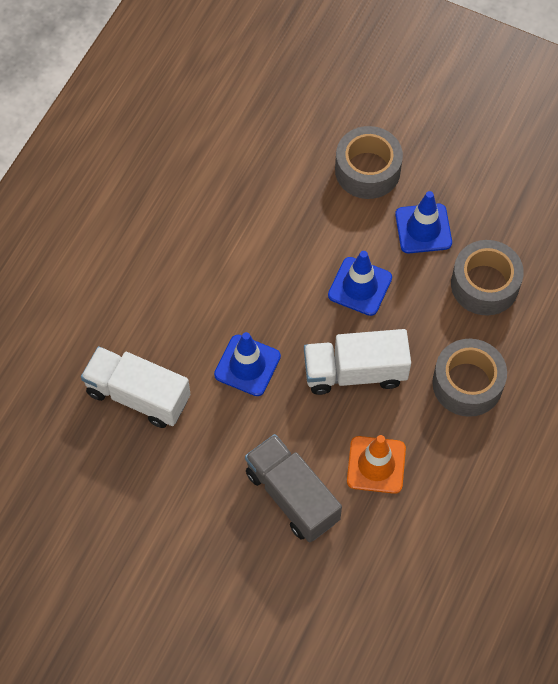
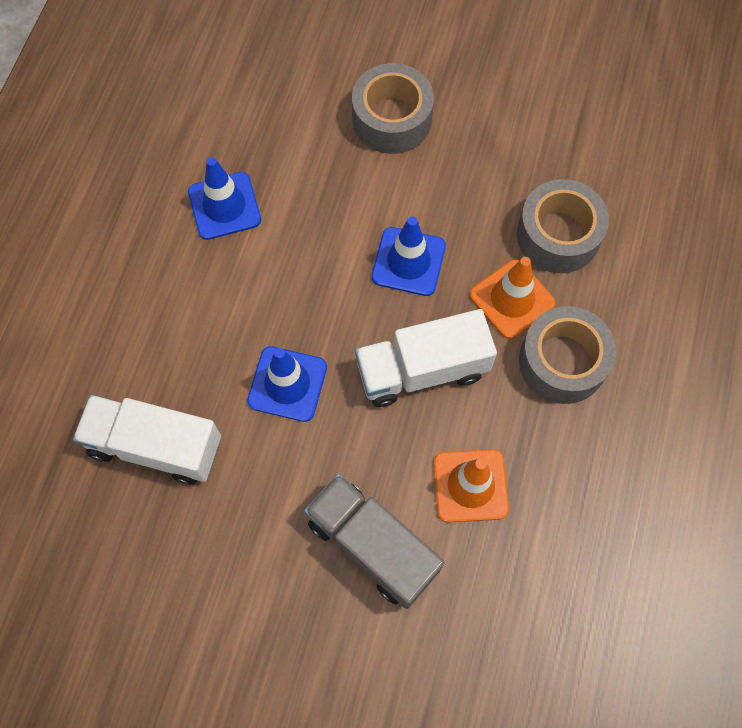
camera: 10 degrees left, 5 degrees up
blue traffic cone [395,191,452,253] -> blue traffic cone moved to [188,157,261,240]
none -> orange traffic cone [470,257,556,339]

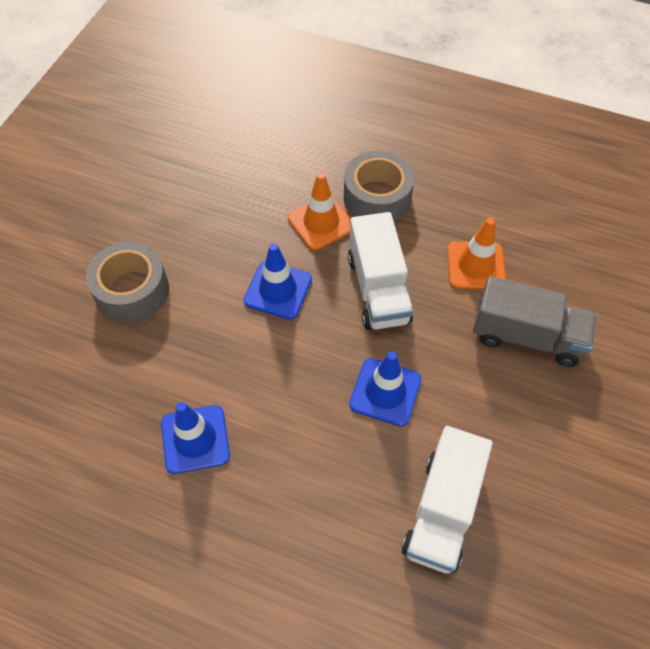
camera: 85 degrees left, 10 degrees down
grey truck [304,474,444,609] -> grey truck turned 120 degrees counterclockwise [473,276,597,367]
grey tape [517,179,609,273] -> none

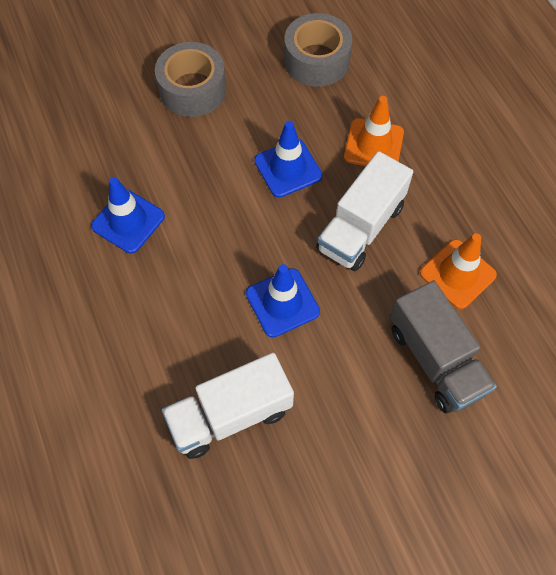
camera: 45 degrees right, 5 degrees up
grey tape [344,151,414,222] -> grey tape moved to [284,13,352,87]

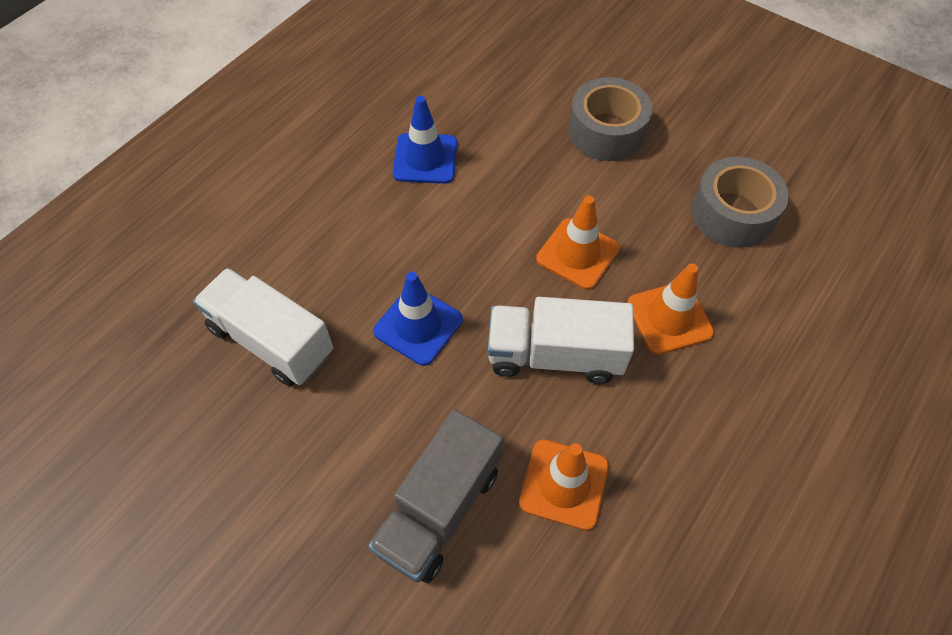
camera: 60 degrees right, 5 degrees down
blue traffic cone [254,121,322,198] -> orange traffic cone [536,195,620,290]

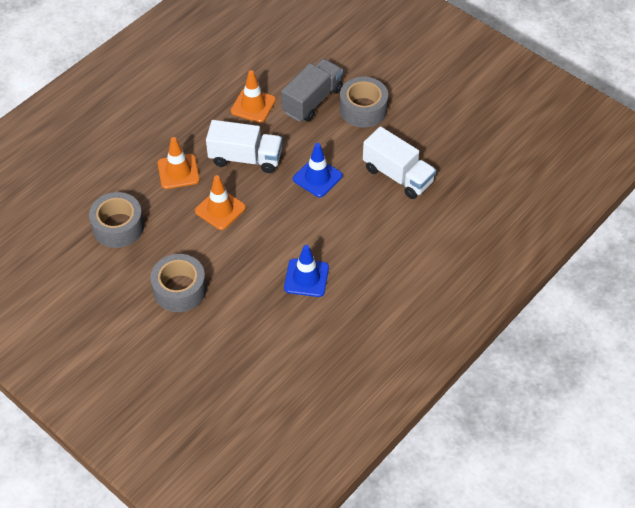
camera: 175 degrees left, 5 degrees down
none -> grey tape [340,77,388,127]

